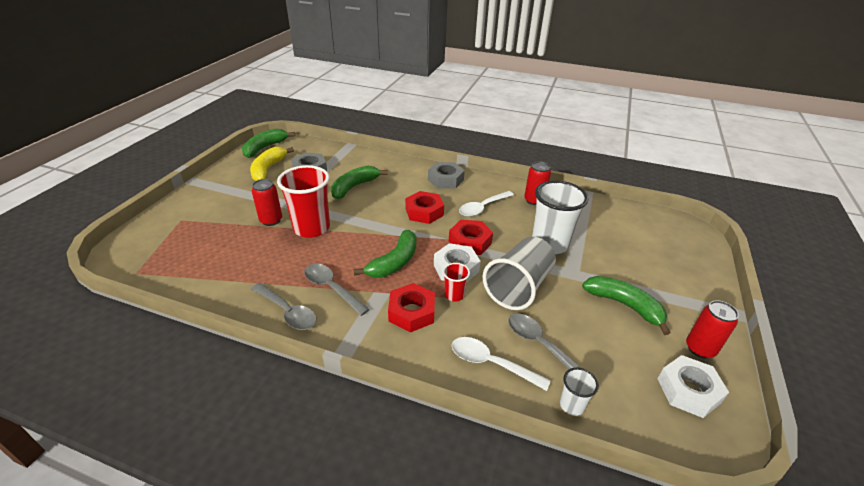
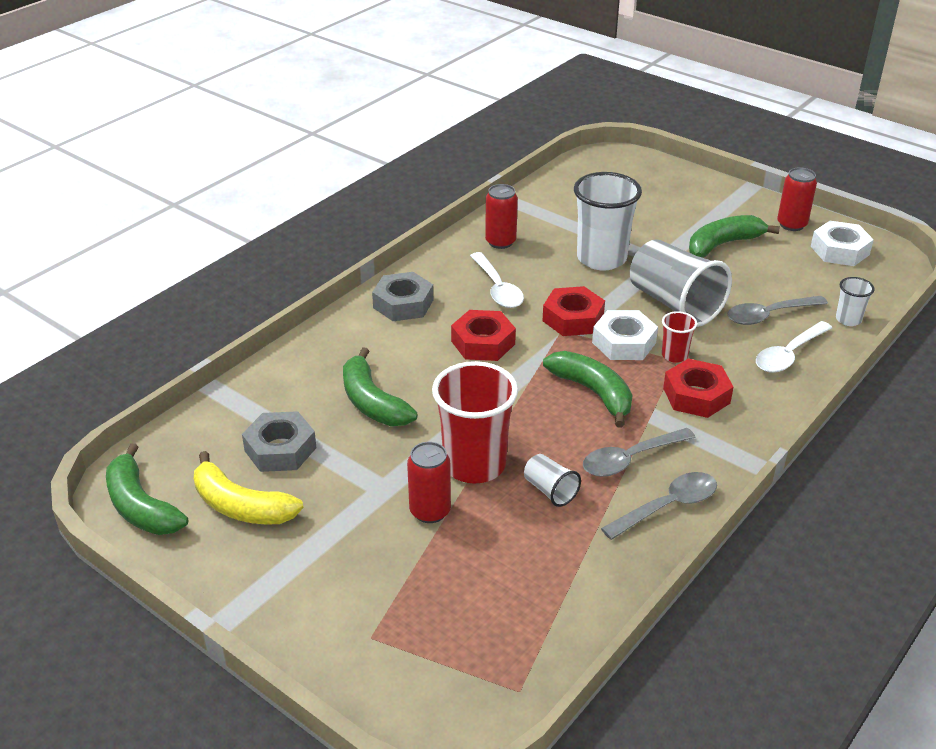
camera: 70 degrees left, 0 degrees up
none -> white cup [524,454,581,507]

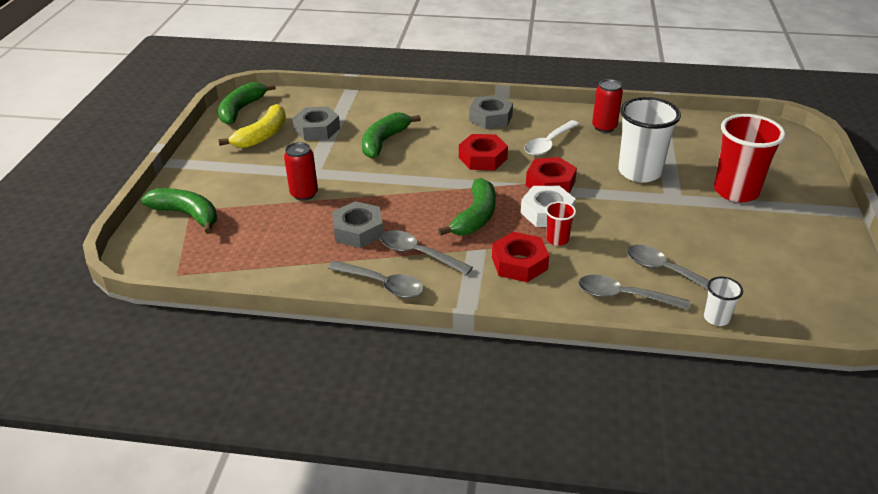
camera: 60 degrees right, 0 degrees up
yellow banana [194,451,303,525] -> yellow banana turned 150 degrees counterclockwise [219,104,286,148]
red cup [432,361,518,483] -> red cup moved to [714,114,785,202]
white cup [524,454,581,507] -> grey nut [332,201,383,248]
grey cup [630,239,732,327] -> none
green banana [689,215,780,258] -> green banana moved to [141,188,217,234]
white spoon [756,321,832,373] -> grey spoon [578,275,690,310]
red can [777,167,817,231] -> none
white nut [811,221,874,266] -> none

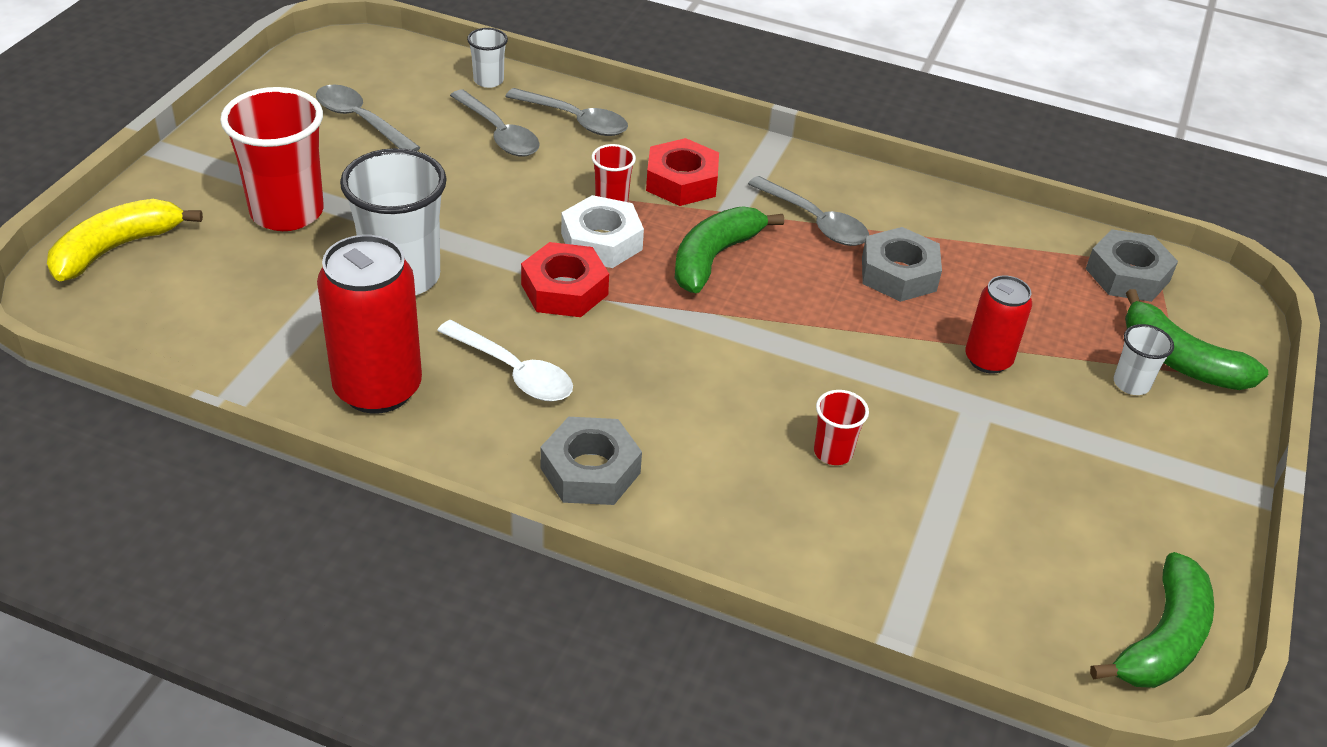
camera: 170 degrees left, 5 degrees up
yellow banana [219,104,286,148] -> yellow banana moved to [47,199,203,282]
grey nut [292,106,340,141] -> grey nut moved to [1086,229,1178,302]
grey spoon [328,260,424,298] -> grey spoon moved to [316,84,421,151]
green banana [362,112,421,159] -> red cup [814,390,869,465]
red nut [459,134,508,170] -> none
white spoon [524,120,579,156] -> white spoon turned 75 degrees clockwise [437,320,573,401]
red can [592,79,623,133] -> red can [317,235,422,414], size x1.69
none -> white cup [1114,324,1174,395]

